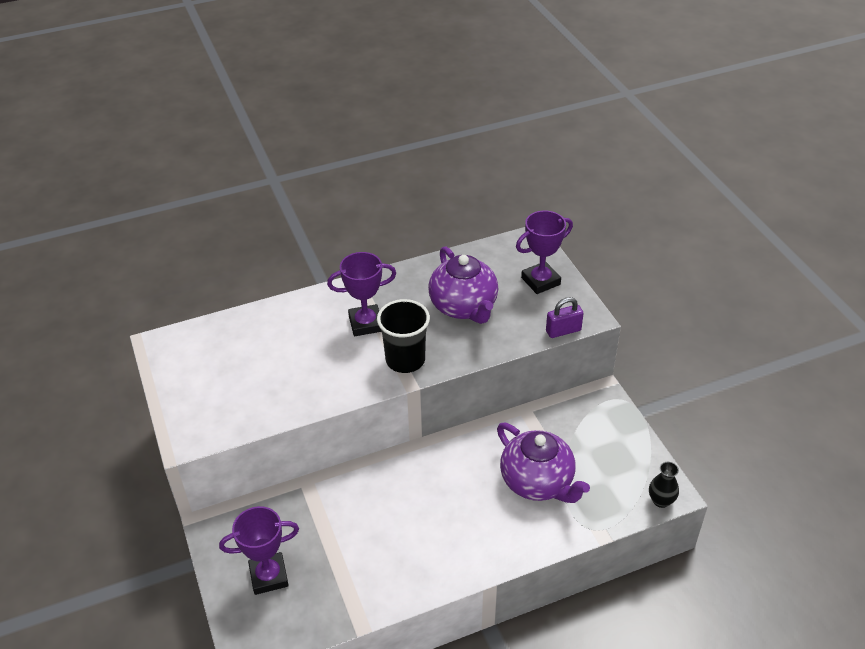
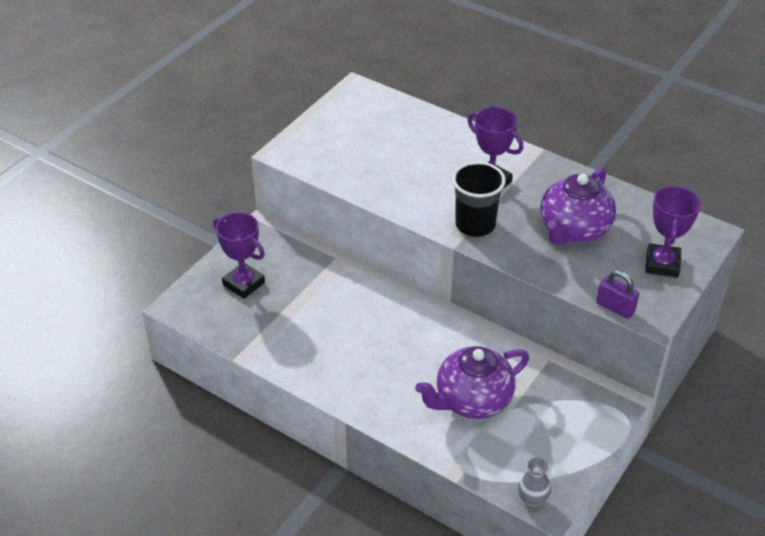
camera: 55 degrees right, 0 degrees up
purple teapot [497,423,590,503] -> purple teapot turned 45 degrees clockwise [415,346,529,419]
purple trophy [516,211,573,294] -> purple trophy turned 75 degrees clockwise [645,185,701,278]
black vase [649,462,679,508] -> grey vase [518,457,551,508]

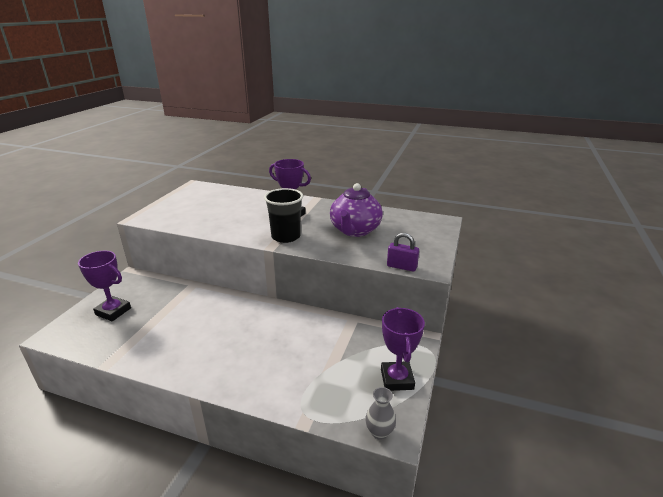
camera: 15 degrees left, 15 degrees down
purple teapot [415,346,529,419] -> none
purple trophy [645,185,701,278] -> purple trophy moved to [381,307,425,391]

